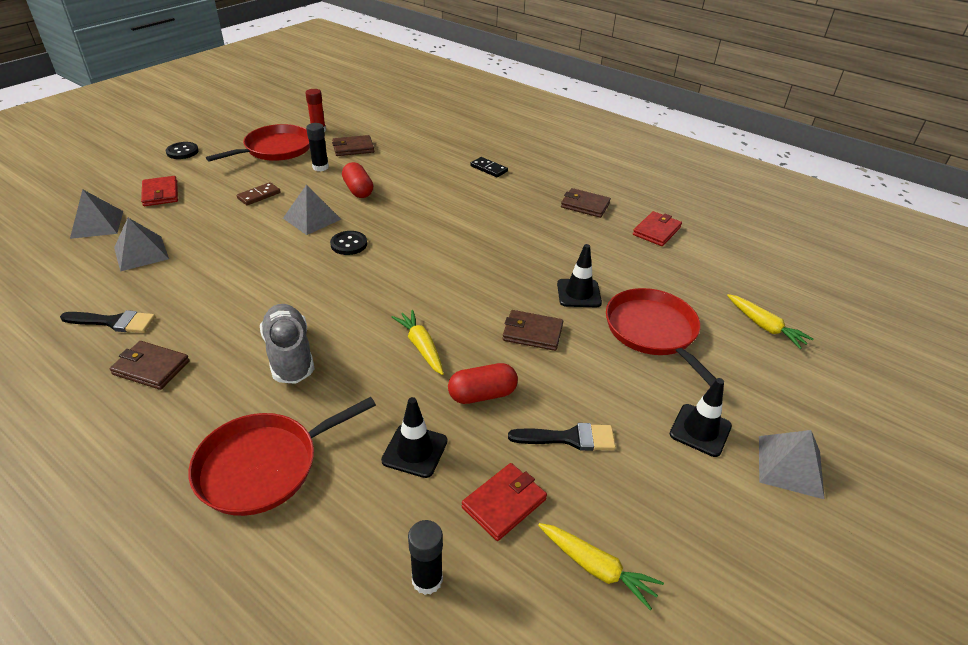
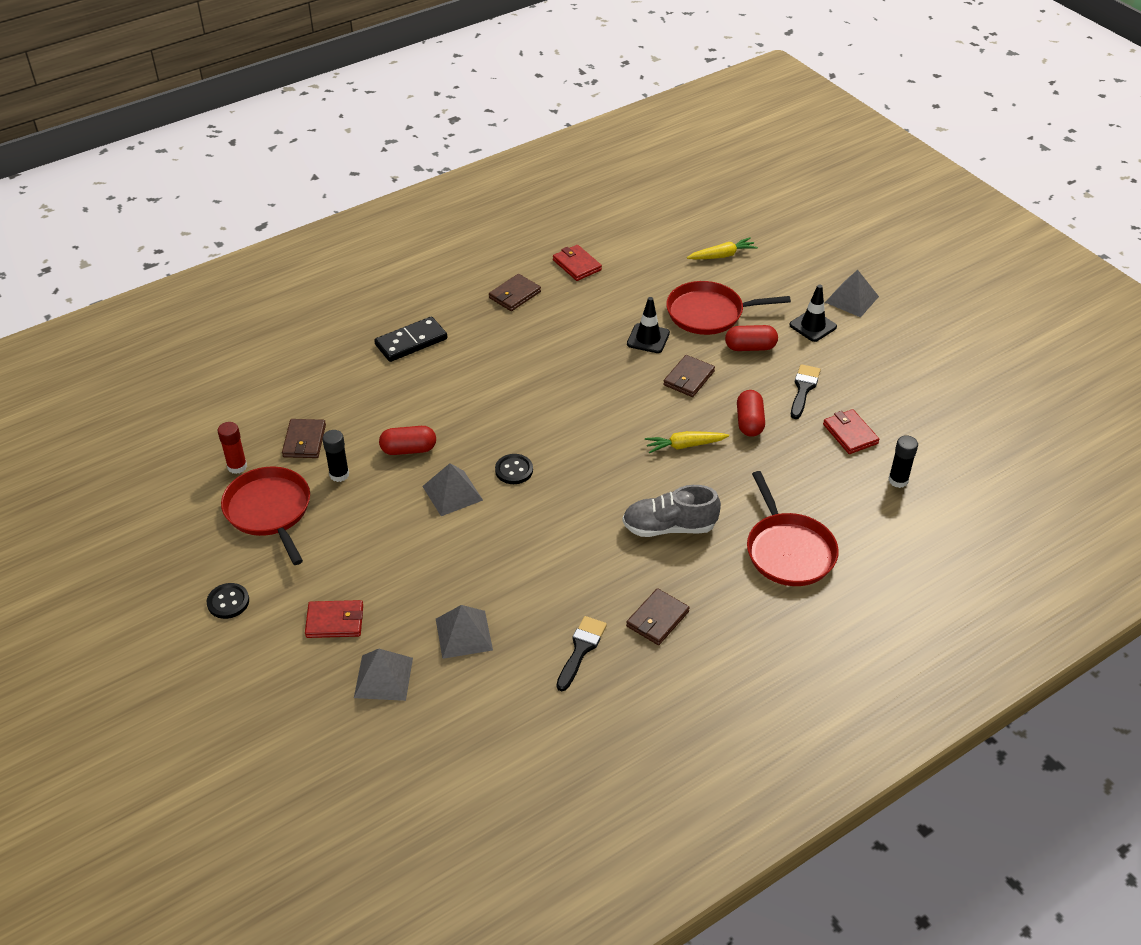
camera: 70 degrees left, 5 degrees up
brown domino [237,182,281,206] -> none
black traffic cone [381,397,447,478] -> none
black domino [470,157,508,177] -> black domino [374,316,447,362], size x1.64
yellow carrot [538,523,664,610] -> none
none -> red capsule [725,325,778,351]

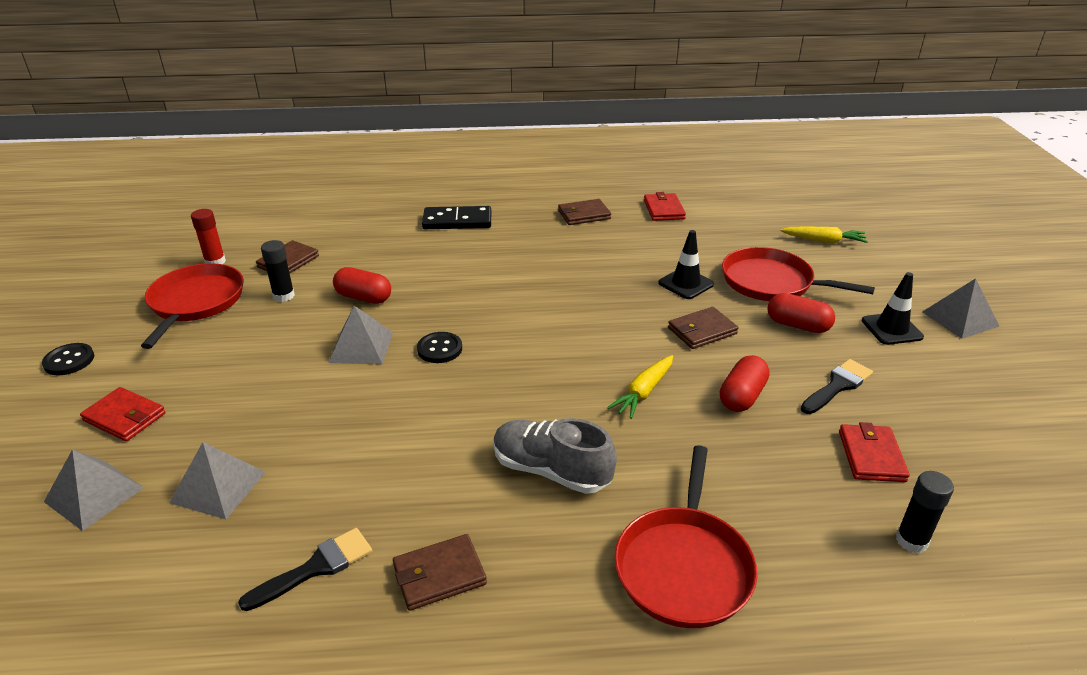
camera: 30 degrees right, 10 degrees down
yellow carrot [645,431,729,453] -> yellow carrot turned 75 degrees counterclockwise [607,355,673,419]

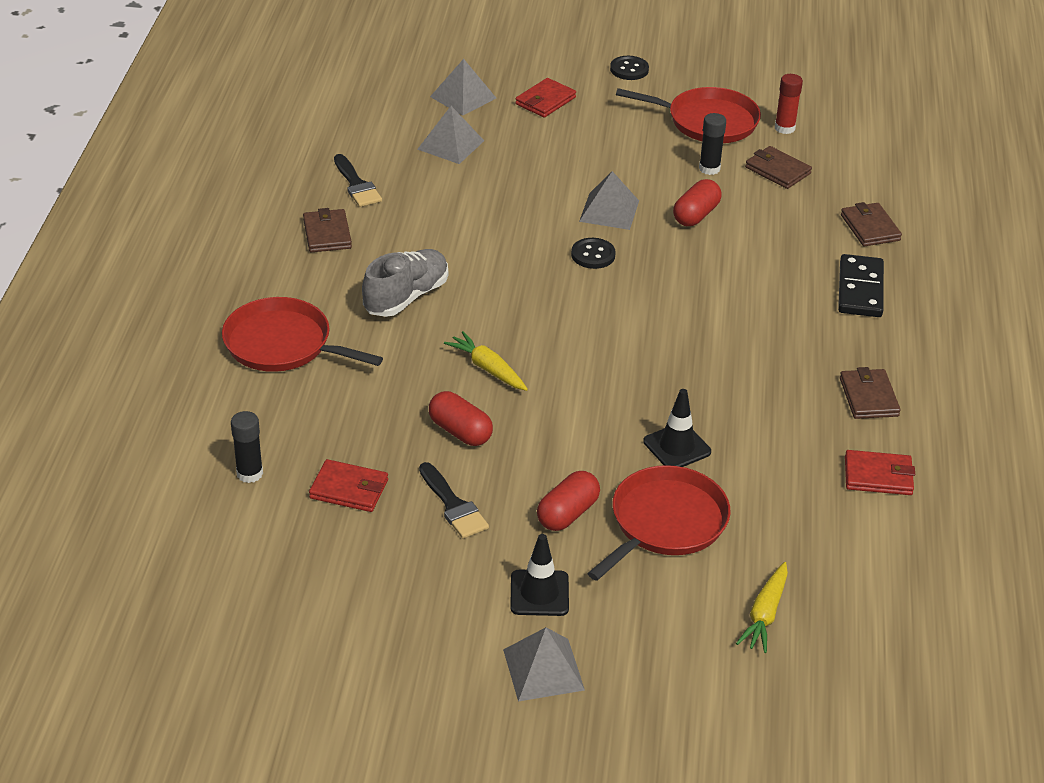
camera: 100 degrees right, 5 degrees up
brown wallet [668,307,738,349] -> brown wallet moved to [841,202,902,247]

